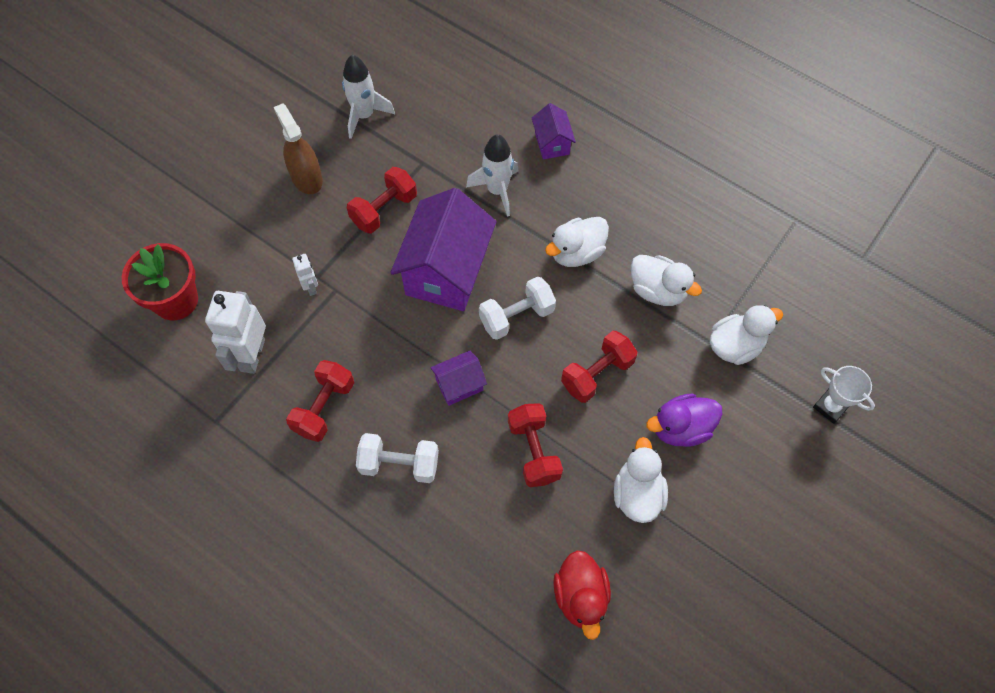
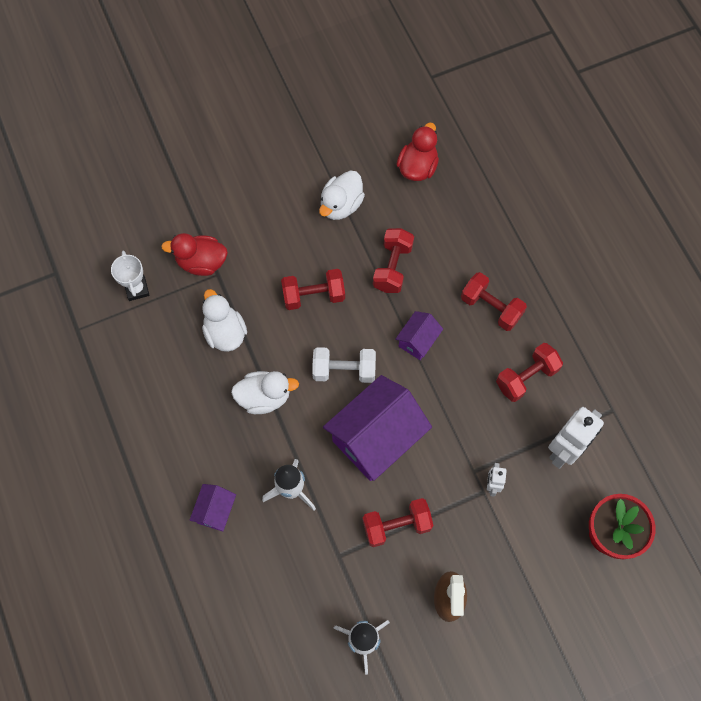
camera: 150 degrees left, 5 degrees up
white dumbbell [356,433,439,483] -> red dumbbell [461,272,527,331]
purple house [430,350,487,406] -> purple house turned 60 degrees counterclockwise [395,311,443,360]
purple duck [646,394,723,447] -> none
white duck [710,305,783,365] -> red duck [161,233,228,276]
white trophy [813,366,875,424] -> white trophy moved to [111,251,150,301]

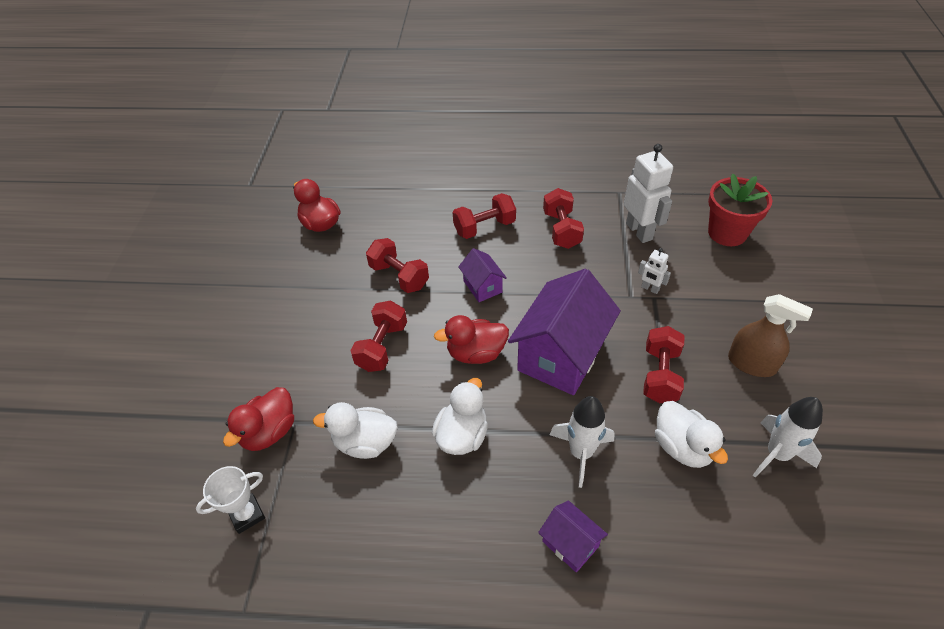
camera: 60 degrees left, 20 degrees down
white trophy [111,251,150,301] -> white trophy turned 45 degrees counterclockwise [196,466,265,534]
white dumbbell [312,347,376,383] -> red duck [434,315,509,364]
white duck [319,170,365,220] -> white duck moved to [655,401,728,468]
purple house [323,375,432,481] -> purple house turned 45 degrees clockwise [508,269,621,395]

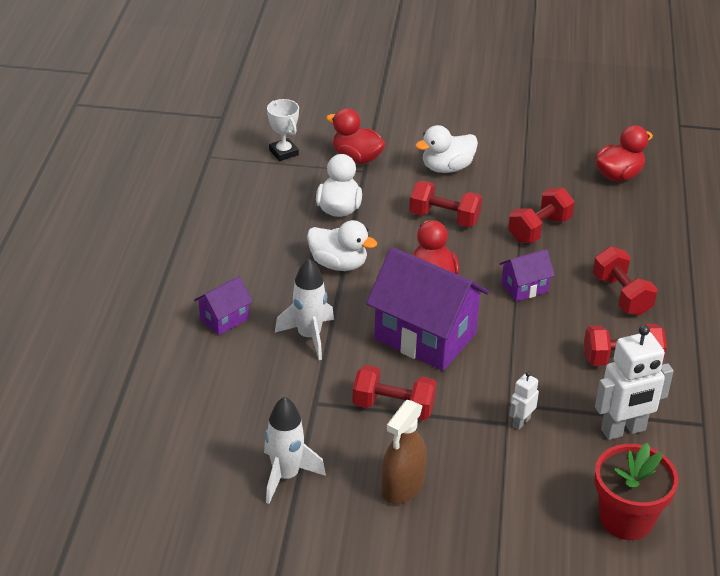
camera: 90 degrees right, 10 degrees down
white duck [655,401,728,468] -> white duck moved to [415,125,478,173]

